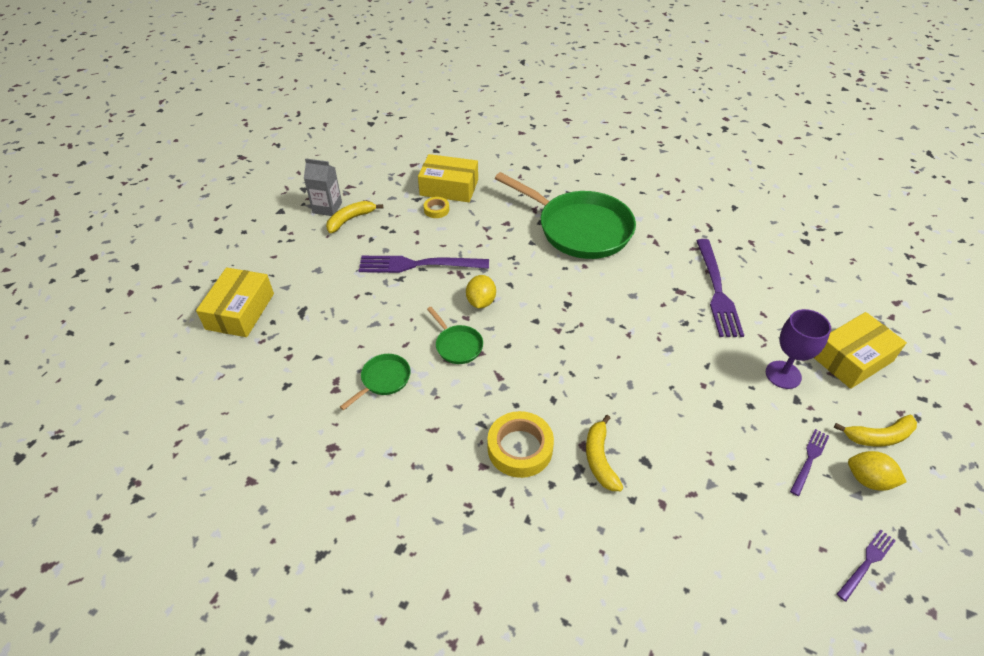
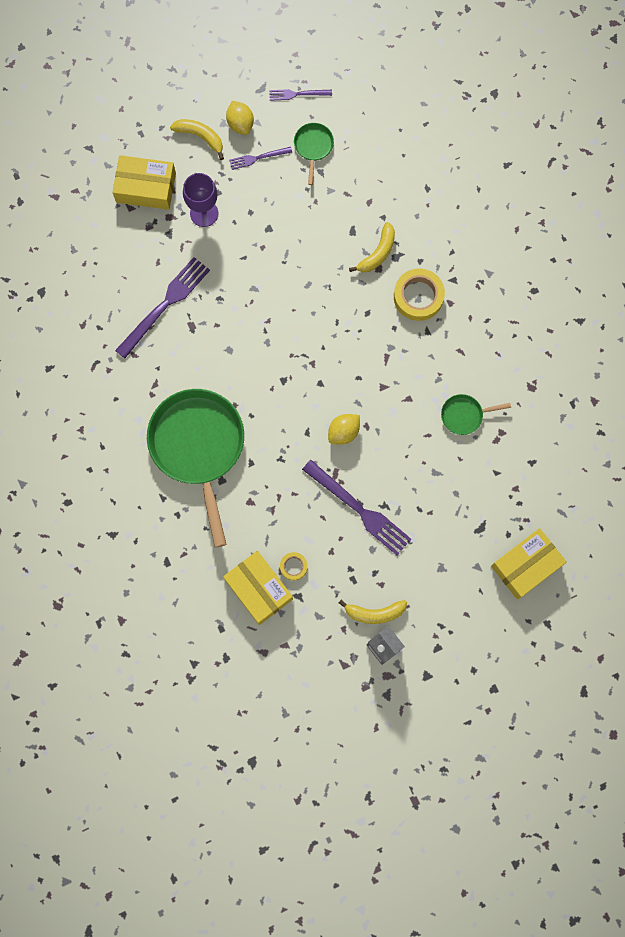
camera: 140 degrees left, 30 degrees up
green pan [427,307,483,364] -> green pan moved to [294,123,334,185]

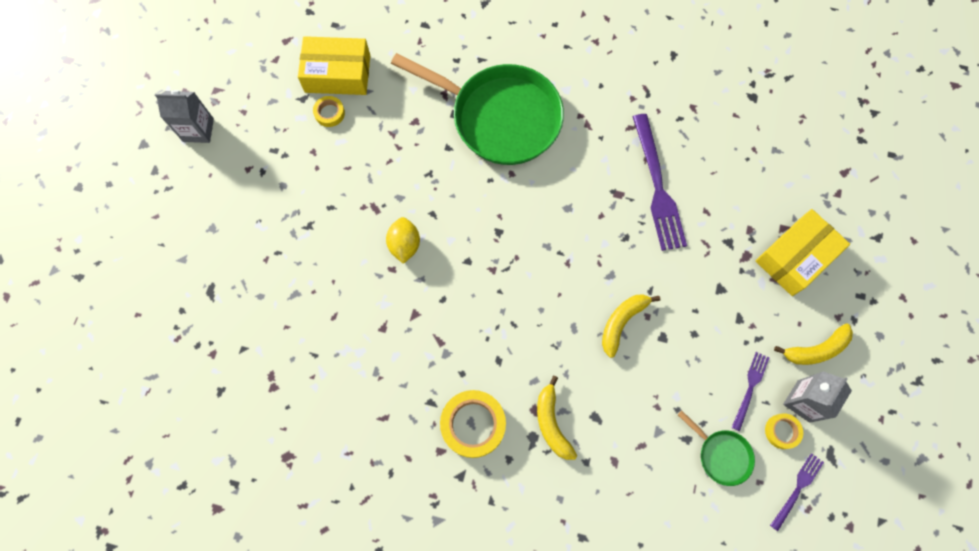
camera: 130 degrees right, 5 degrees down
purple goblet [183,173,219,227] -> none
yellow lemon [226,101,254,135] -> grey carton [783,371,852,423]
purple fork [302,460,411,555] -> none
yellow banana [339,600,407,624] -> yellow banana moved to [602,294,660,358]
green pan [441,394,511,435] -> none
yellow box [491,528,567,600] -> none
none -> yellow tape [765,413,803,449]

